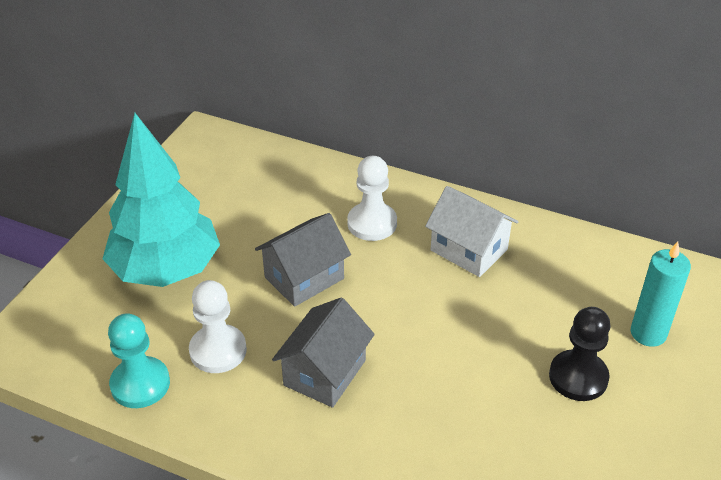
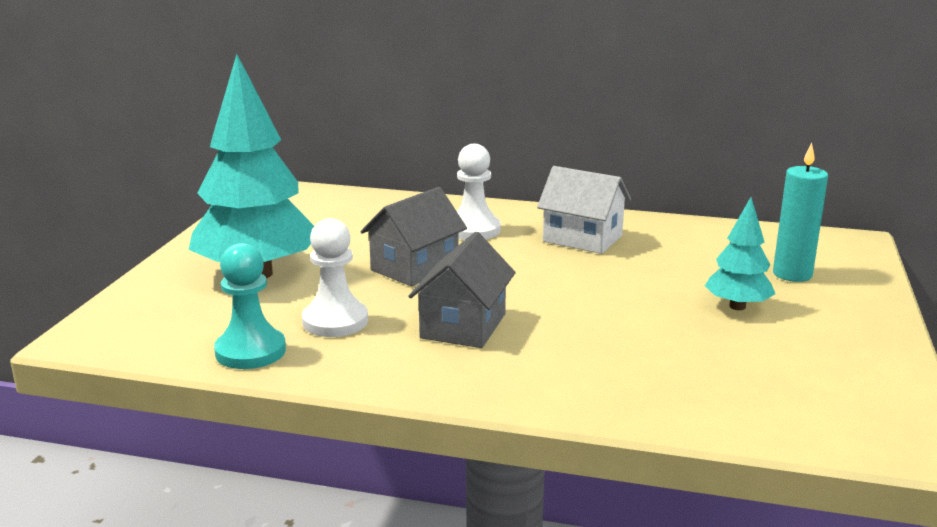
camera: 10 degrees left, 20 degrees down
black pawn [549,307,611,401] -> turquoise tree [705,197,775,310]

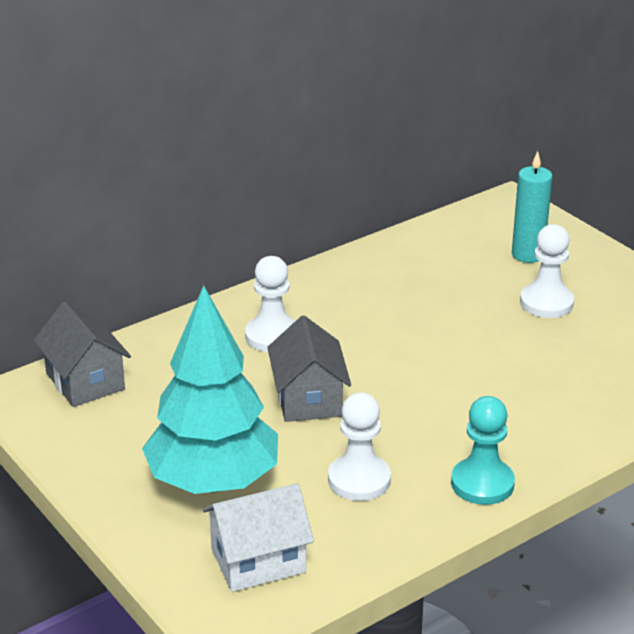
camera: 50 degrees left, 10 degrees up
turquoise pawn [214,243,286,369] -> turquoise pawn moved to [451,396,515,505]
grey house [408,232,516,348] -> grey house moved to [34,302,131,407]
white house [537,166,631,254] -> white house moved to [202,483,314,592]
turquoise tree [705,197,775,310] -> white pawn [520,224,574,318]

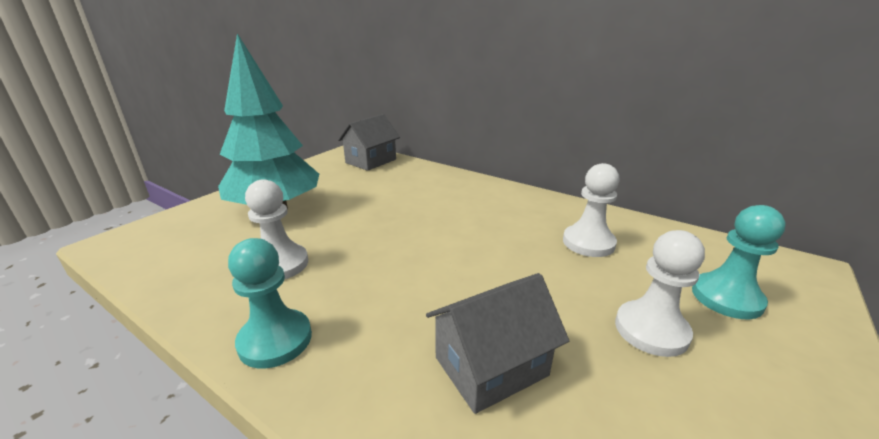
camera: 70 degrees right, 5 degrees down
white house [202,483,314,592] -> none
white pawn [245,256,295,352] -> white pawn moved to [563,163,620,257]
grey house [267,316,351,422] -> grey house moved to [426,273,569,414]
turquoise candle [512,151,553,263] -> turquoise pawn [692,205,786,319]

